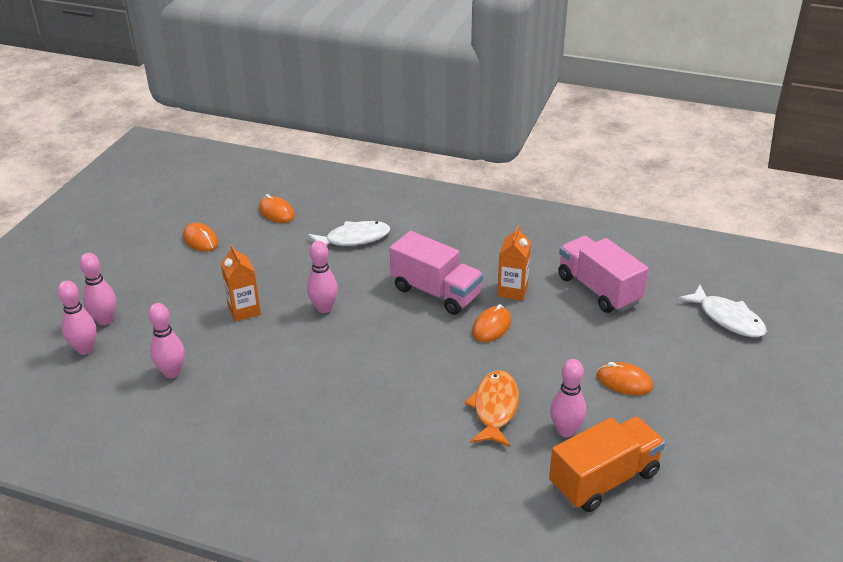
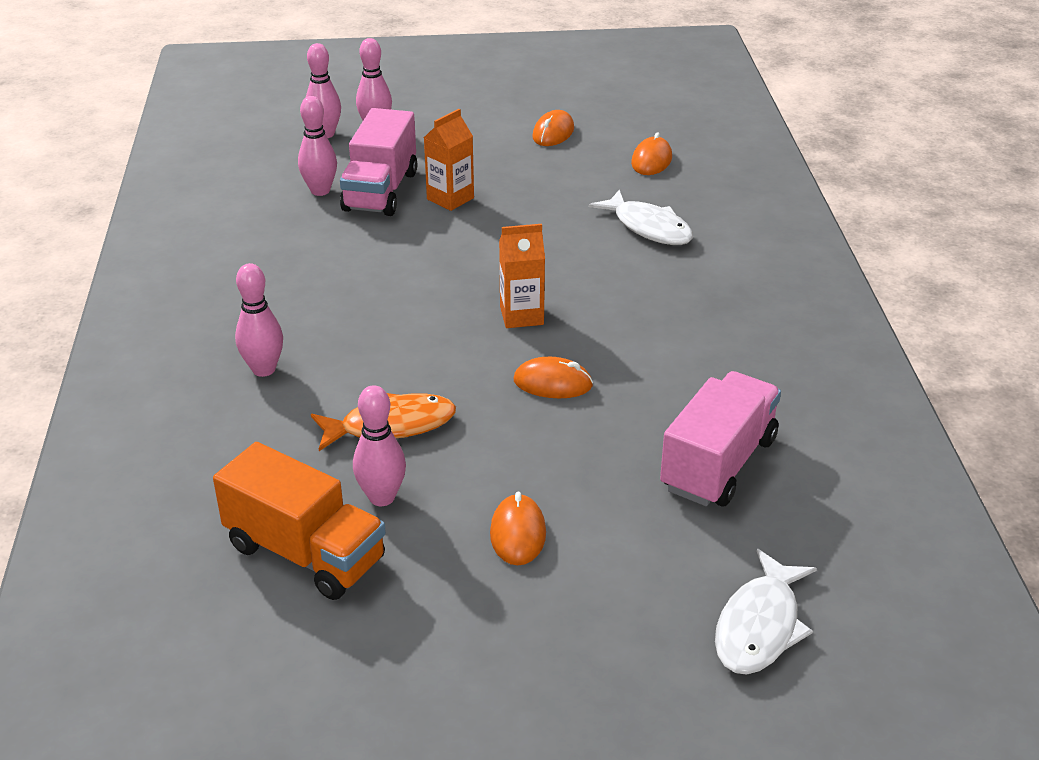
camera: 65 degrees right, 0 degrees up
pink bowling pin [307,241,338,313] -> pink bowling pin moved to [235,263,283,377]
pink truck [390,231,483,315] -> pink truck moved to [340,108,417,216]
orange carton [497,225,531,301] -> orange carton moved to [499,224,545,328]

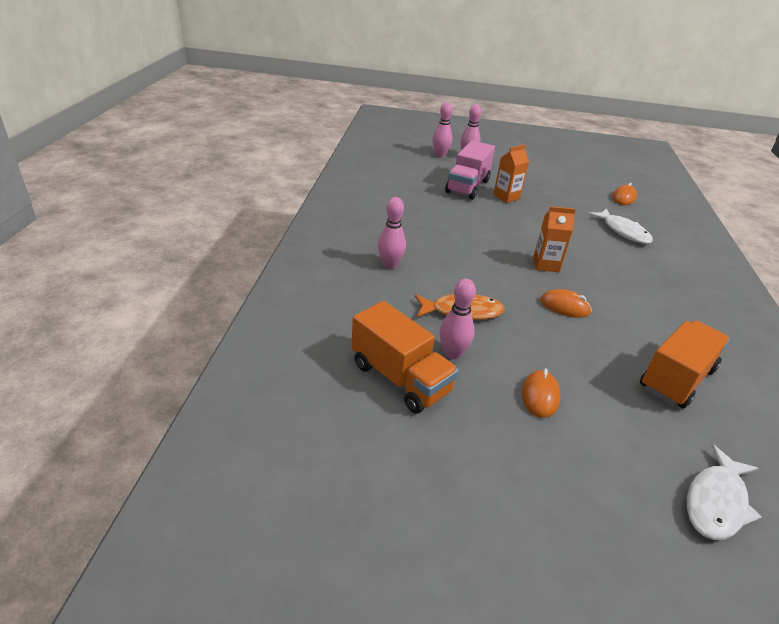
camera: 10 degrees right, 0 degrees up
pink bowling pin [298,96,337,196] -> none
orange mouse [533,110,574,146] -> none
pink truck [660,371,781,507] -> orange truck [640,320,730,408]

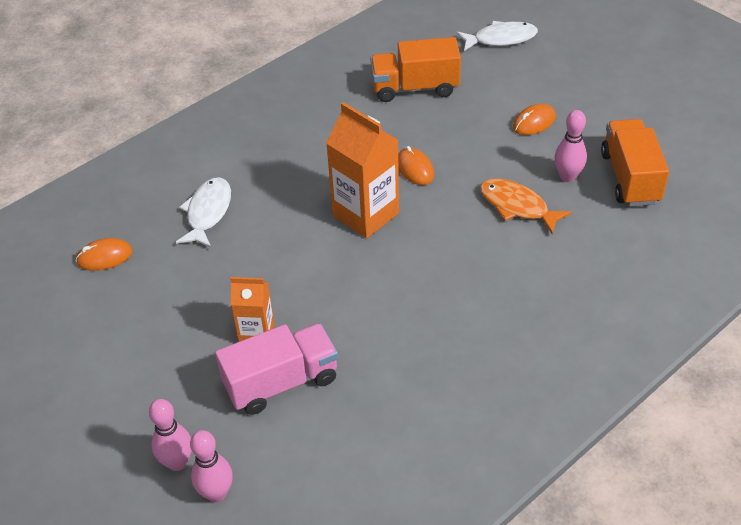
camera: 135 degrees left, 10 degrees up
pink bowling pin [378,197,406,269] -> none
orange carton [533,206,576,272] -> orange carton [326,102,399,238], size x1.70

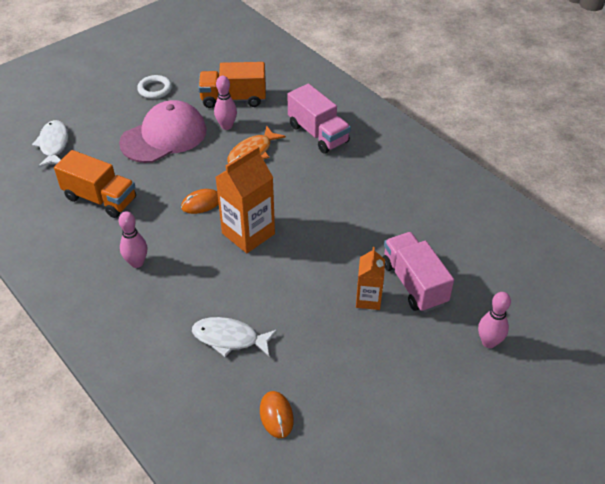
camera: 90 degrees left, 0 degrees up
pink bowling pin [190,430,233,502] -> pink bowling pin moved to [119,211,147,268]
orange truck [370,37,461,102] -> orange truck turned 60 degrees counterclockwise [54,150,136,218]
orange mouse [513,104,556,135] -> pink cap [119,100,207,163]
none -> white ring [137,75,172,99]
none -> pink truck [288,84,351,154]

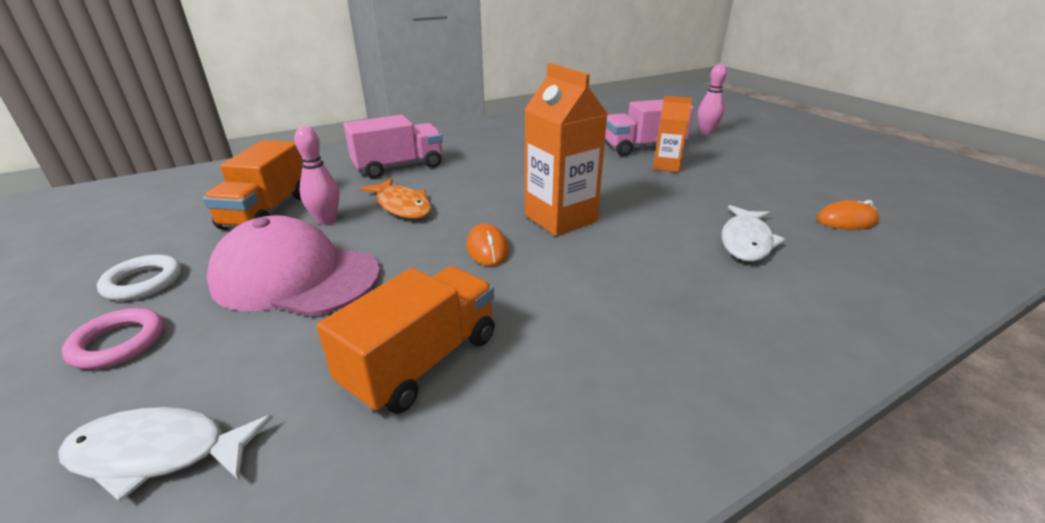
camera: 80 degrees left, 15 degrees down
pink cap [119,100,207,163] -> pink cap turned 45 degrees counterclockwise [207,215,380,317]
pink bowling pin [119,211,147,268] -> none
none -> pink ring [62,308,164,369]

